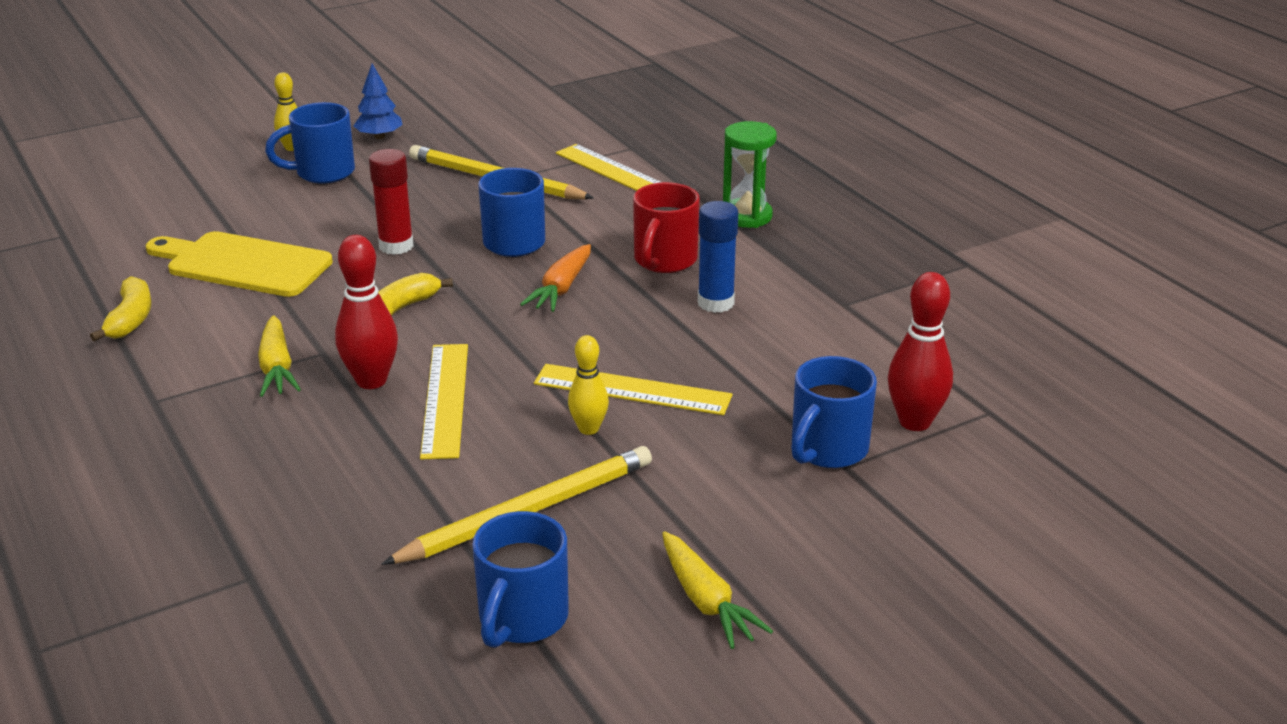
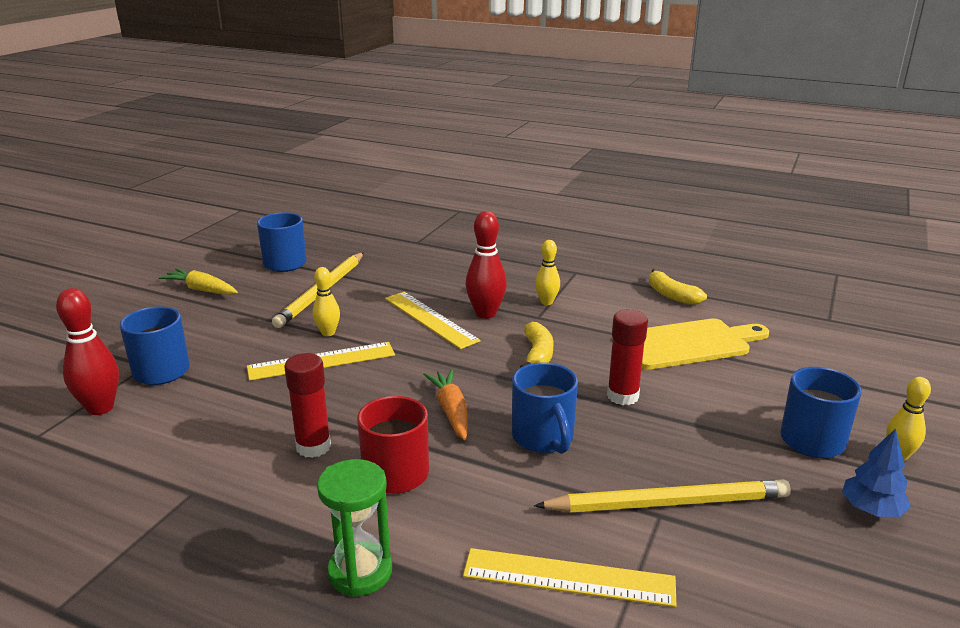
camera: 145 degrees right, 5 degrees down
yellow carrot [258,315,301,397] -> yellow bowling pin [535,240,560,305]
blue glue stick [698,201,738,313] -> red glue stick [284,353,331,458]

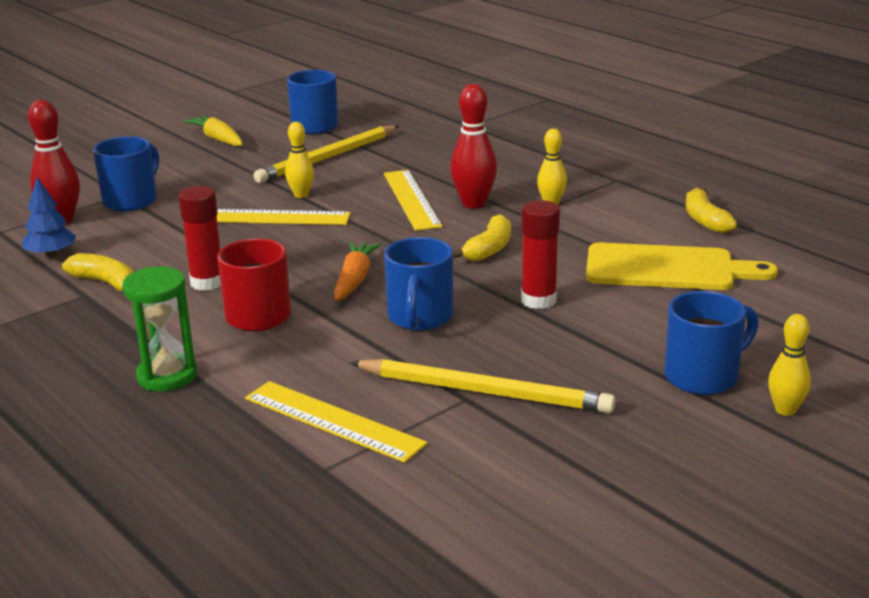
camera: 25 degrees right, 0 degrees up
blue tree [842,429,911,517] -> blue tree moved to [22,177,76,258]
none -> yellow banana [62,253,134,294]

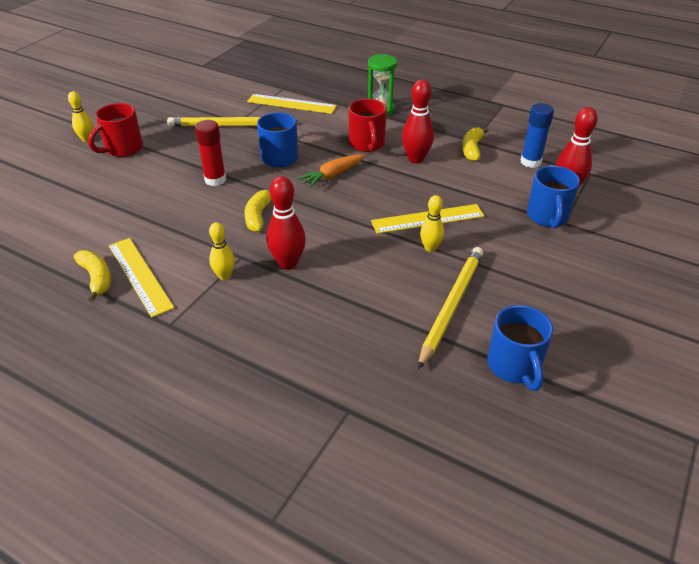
camera: 160 degrees right, 15 degrees up
blue tree [22,177,76,258] -> blue glue stick [520,103,554,168]
yellow banana [62,253,134,294] -> yellow banana turned 90 degrees clockwise [462,127,489,161]
red glue stick [179,186,221,291] -> red bowling pin [402,79,434,163]
yellow carrot [183,115,243,146] -> none
orange carrot [333,241,381,301] -> orange carrot turned 60 degrees clockwise [297,154,365,188]
yellow ruler [384,170,443,231] -> yellow ruler moved to [109,238,174,318]
yellow cutting board [586,242,778,290] -> none
blue mug [664,291,759,395] -> red mug [88,103,143,157]

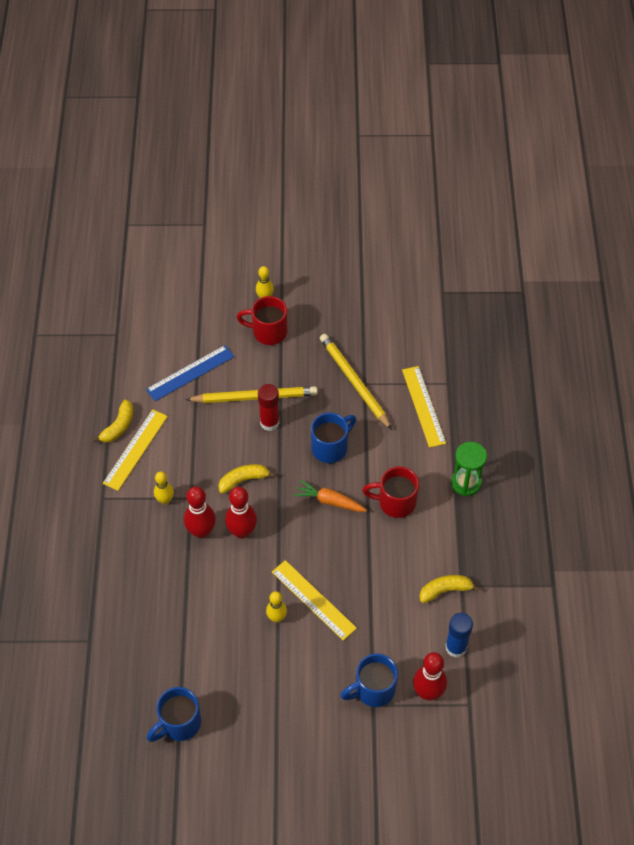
camera: 60 degrees right, 15 degrees up
red mug [348,99,387,152] -> red mug turned 45 degrees clockwise [362,467,419,518]
red bowling pin [402,79,434,163] -> red bowling pin moved to [225,487,257,539]
yellow pencil [418,247,483,369] -> yellow pencil moved to [185,386,318,403]
none -> blue ruler [146,345,234,401]

